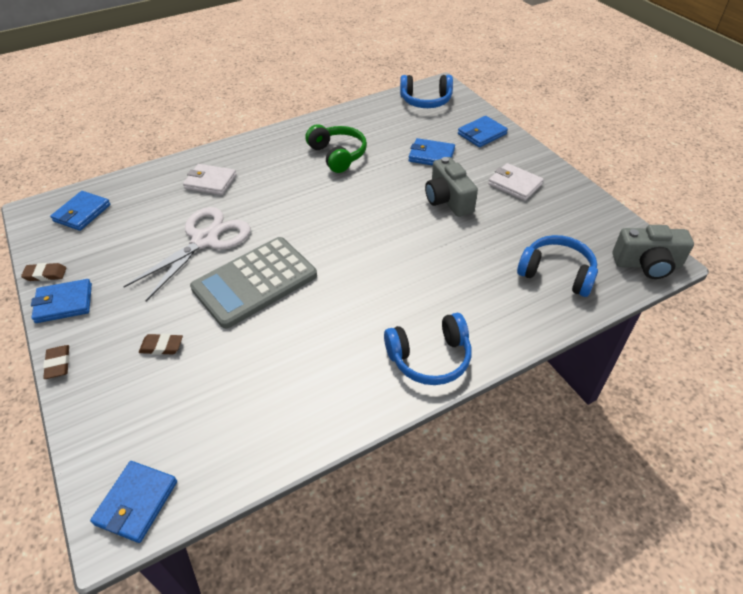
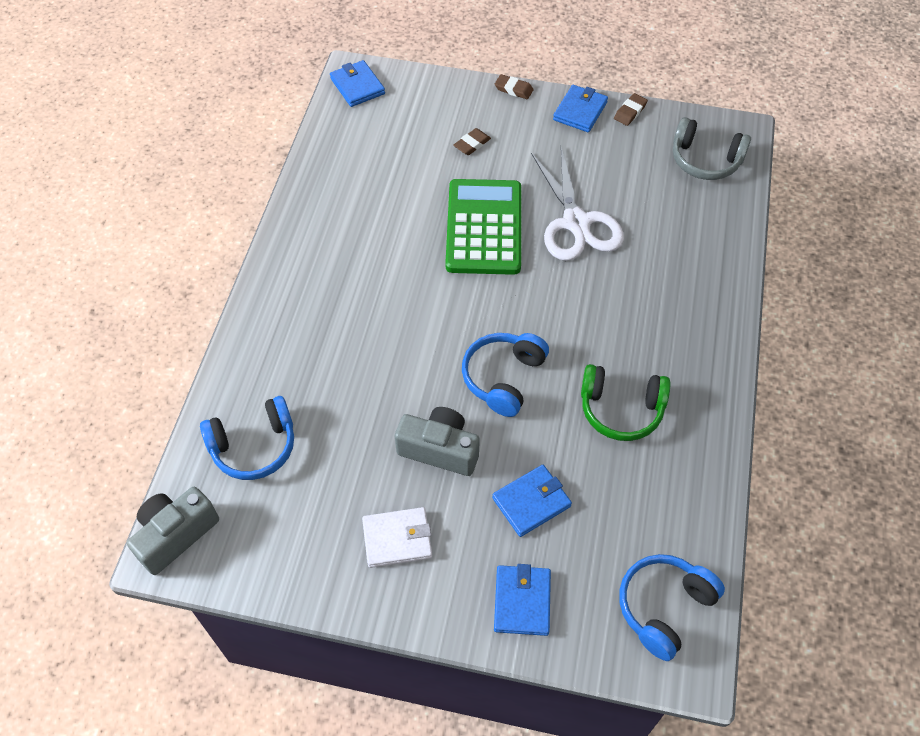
camera: 130 degrees right, 10 degrees up
blue wallet [50,191,111,231] -> grey headphones [673,117,751,180]
white wallet [183,164,237,195] -> none
grey calculator [190,237,317,329] -> green calculator [445,179,521,275]
blue headphones [384,313,472,385] -> blue headphones moved to [462,333,549,417]

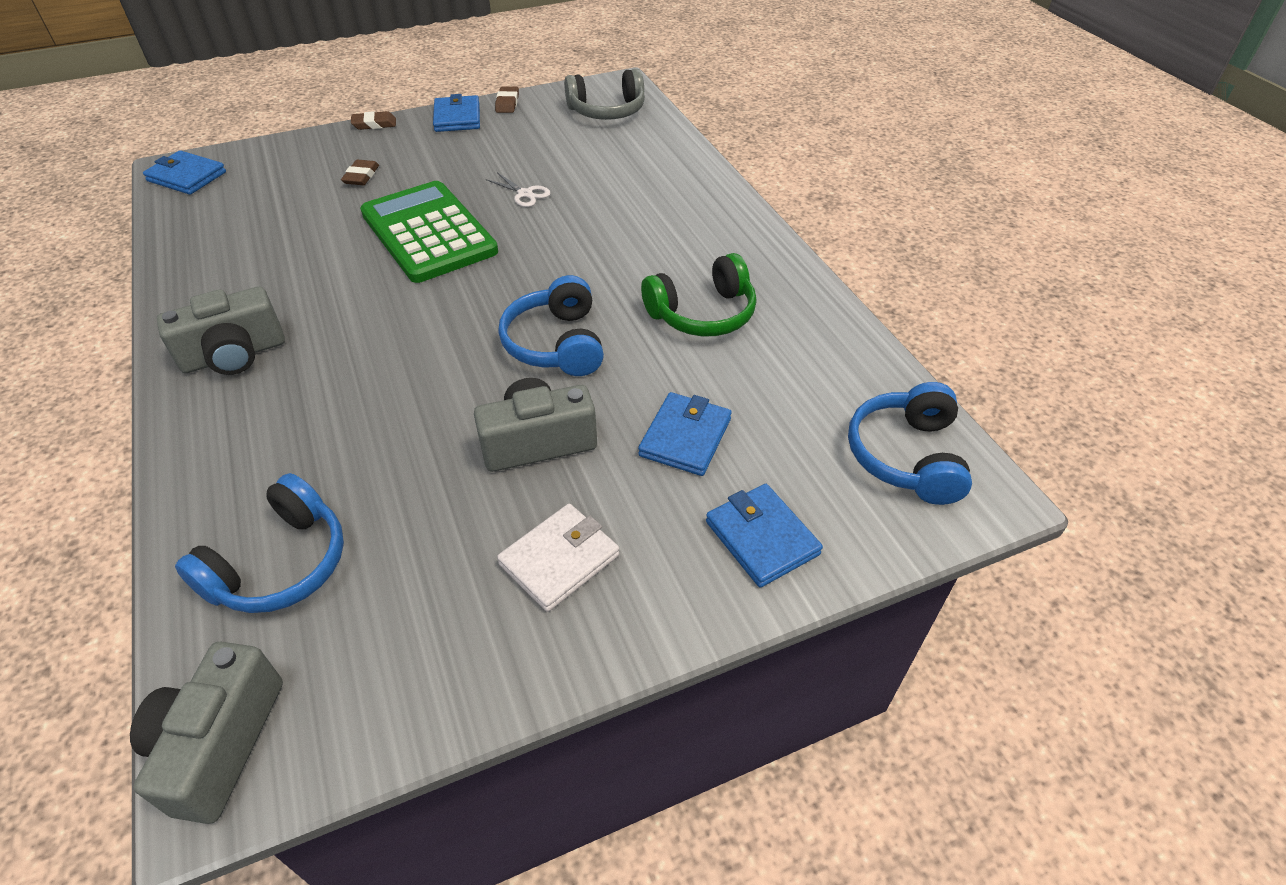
camera: 35 degrees left, 10 degrees down
white scissors [531,147,624,261] -> white scissors [486,173,550,207], size x0.42
none -> grey camera [156,287,285,375]

